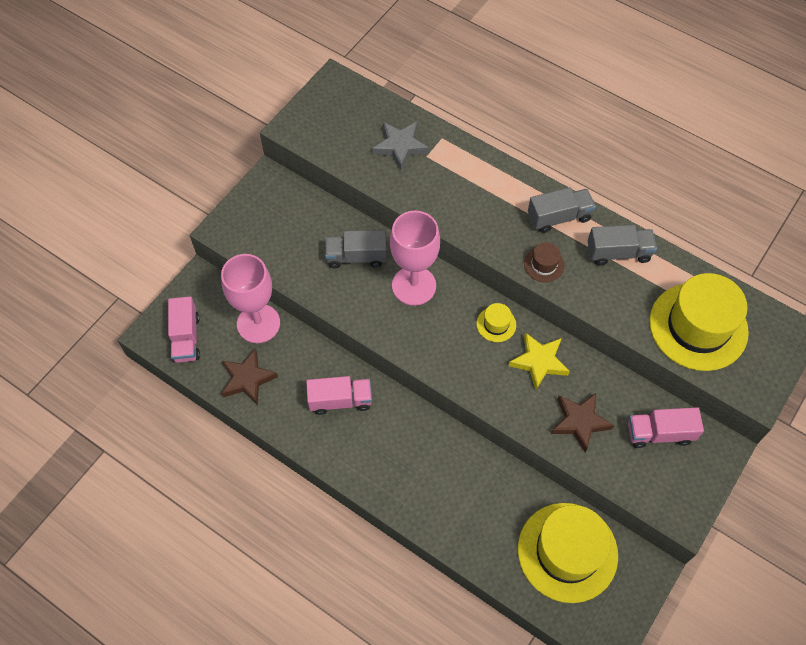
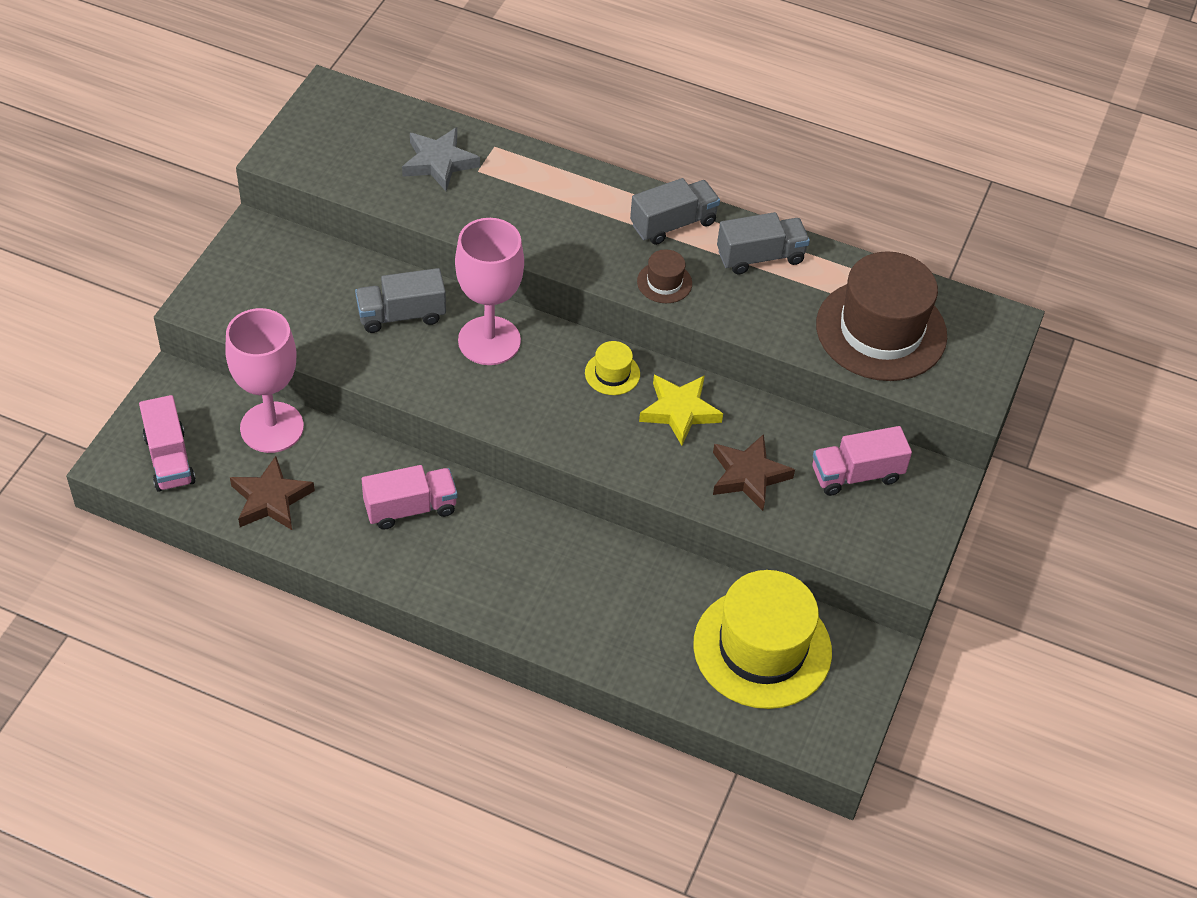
camera: 15 degrees left, 10 degrees down
yellow hat [649,273,749,371] -> brown hat [816,251,947,381]

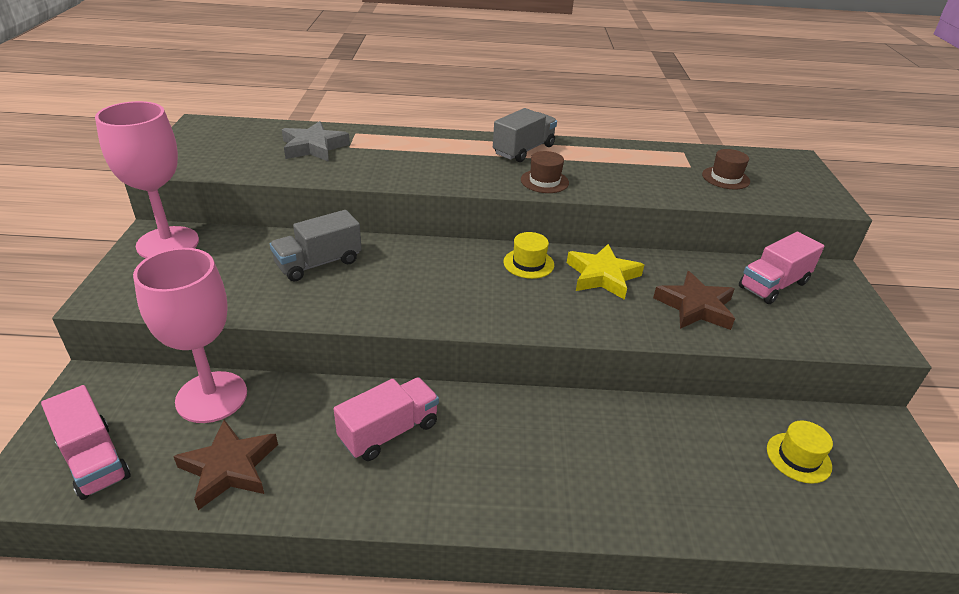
camera: 20 degrees left, 15 degrees down
pink goblet [455,218,524,365] -> pink goblet moved to [95,101,199,258]
yellow hat [693,570,832,709] -> yellow hat [767,420,833,484], size x0.43
grey truck [717,212,810,274] -> none
brown hat [816,251,947,381] -> brown hat [702,149,750,189], size x0.43

